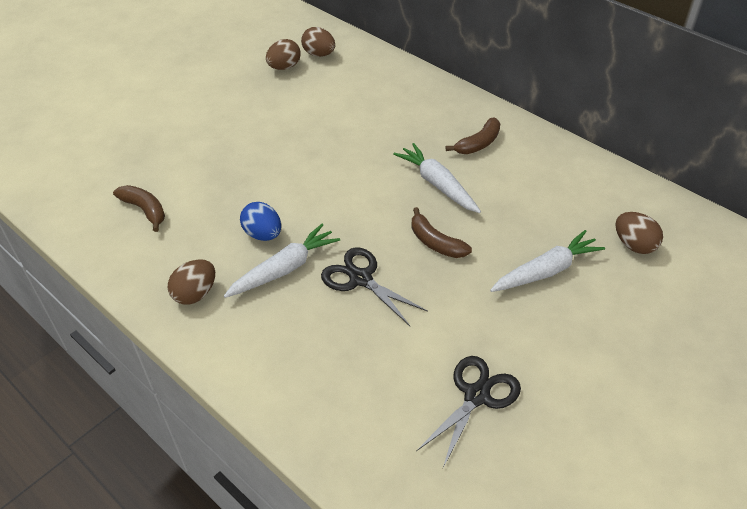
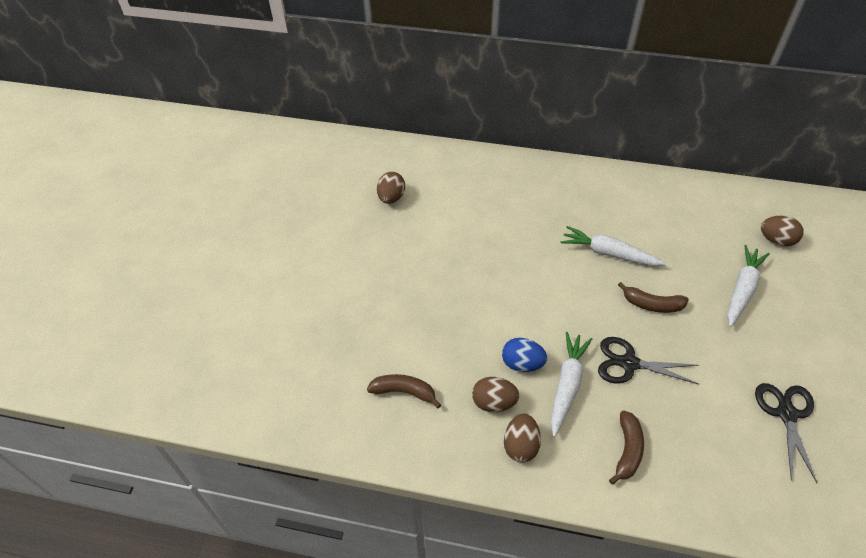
camera: 30 degrees left, 5 degrees up
brown egg [301,27,335,57] -> brown egg moved to [472,377,519,412]
brown banana [446,117,500,154] -> brown banana moved to [609,411,644,485]

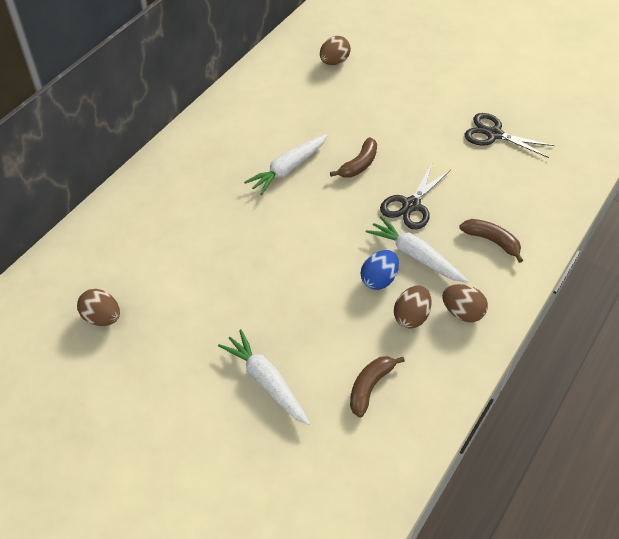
camera: 70 degrees left, 0 degrees up
white carrot [728,245,770,327] -> white carrot moved to [218,329,310,425]

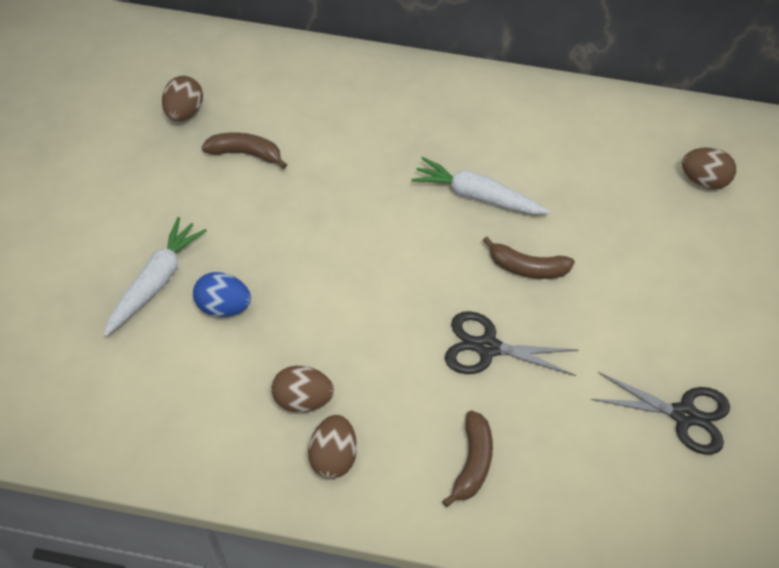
camera: 65 degrees right, 5 degrees up
brown banana [350,356,405,417] -> brown banana moved to [201,132,287,169]
blue egg [361,250,399,290] -> blue egg moved to [193,272,251,317]
white carrot [366,216,468,283] -> none
black scissors [465,113,555,158] -> black scissors turned 105 degrees clockwise [591,372,730,455]

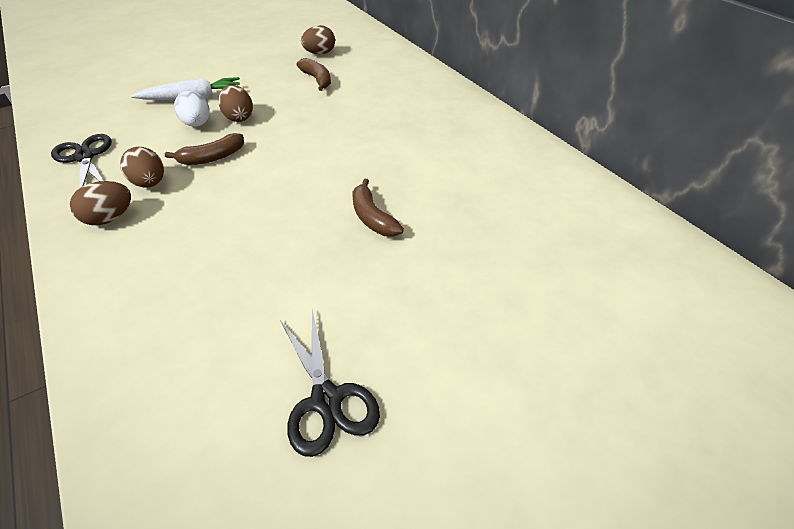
camera: 50 degrees right, 10 degrees down
blue egg [193,272,251,317] -> white egg [174,91,210,127]
white carrot [411,157,551,215] -> none
brown banana [442,410,493,507] -> brown banana moved to [165,133,244,165]
black scissors [445,311,579,376] -> black scissors moved to [51,134,112,188]
brown egg [682,147,736,189] -> brown egg moved to [218,85,253,122]

